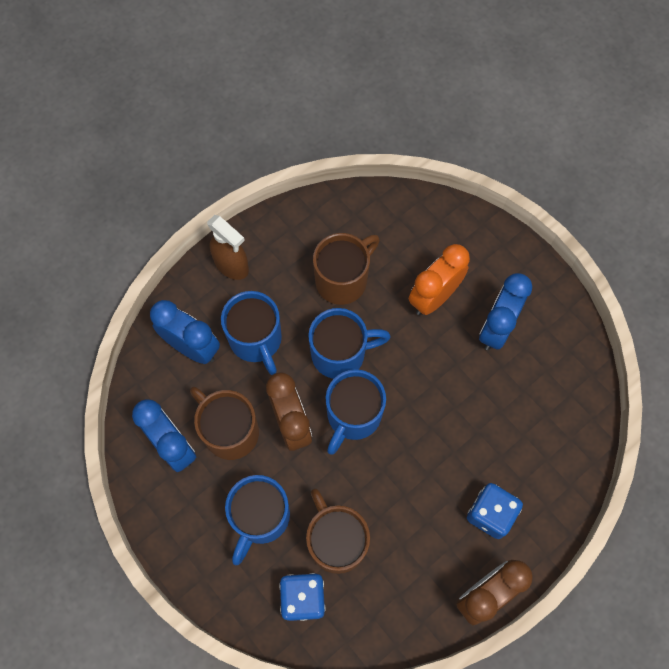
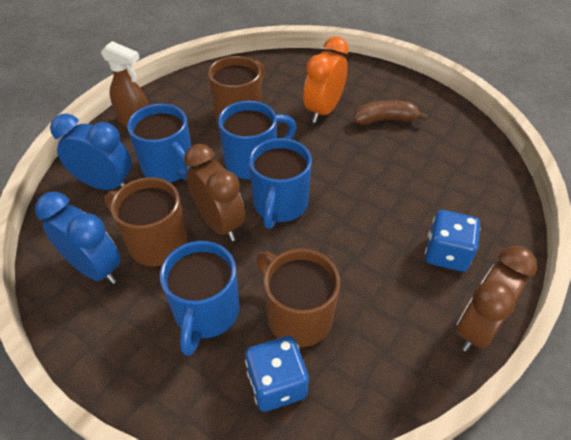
camera: 15 degrees left, 20 degrees down
blue clock [479,273,532,350] -> brown banana [354,100,428,125]

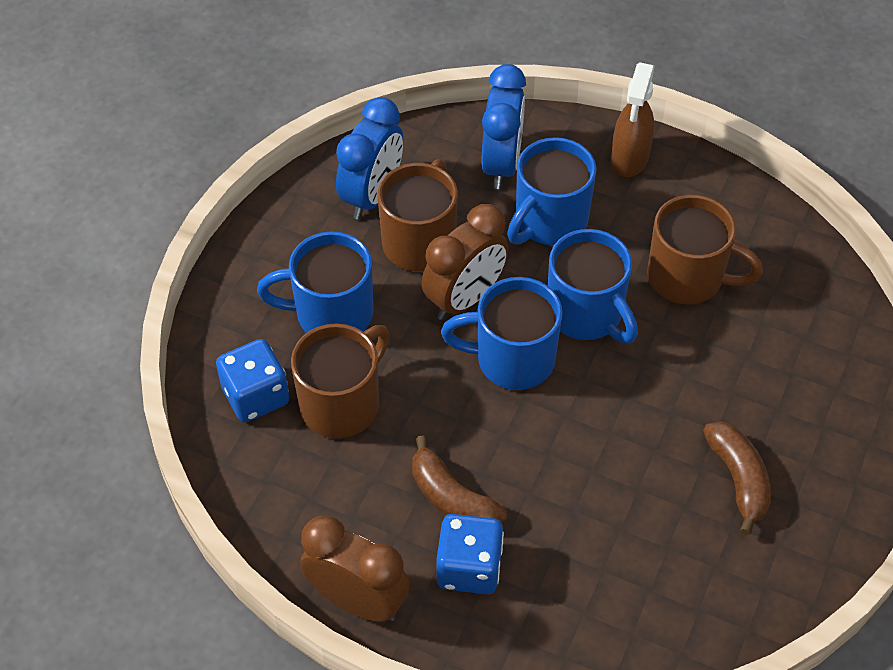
camera: 80 degrees right, 5 degrees up
orange clock [303,37,349,123] -> none
none -> brown banana [412,435,507,523]

